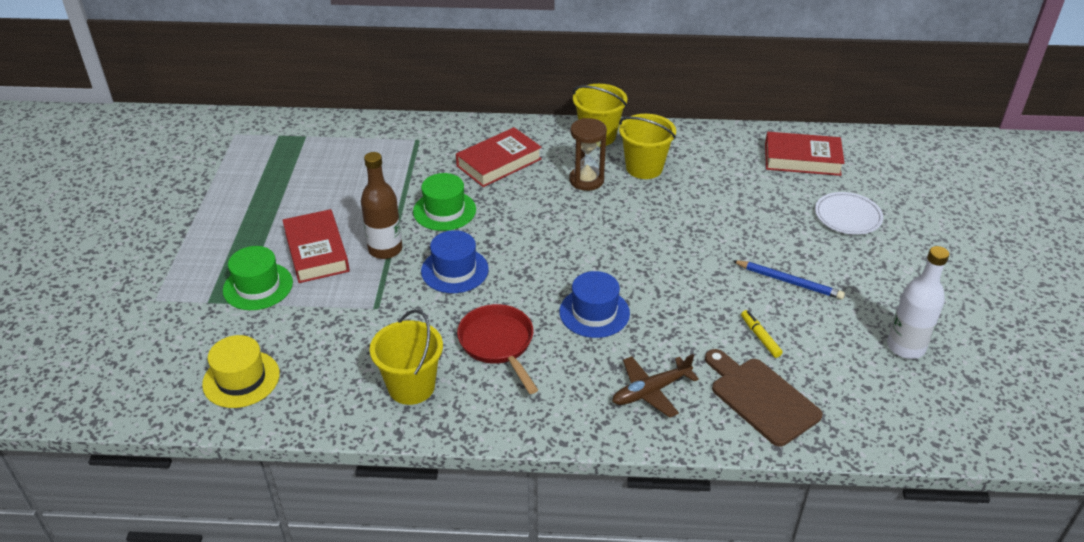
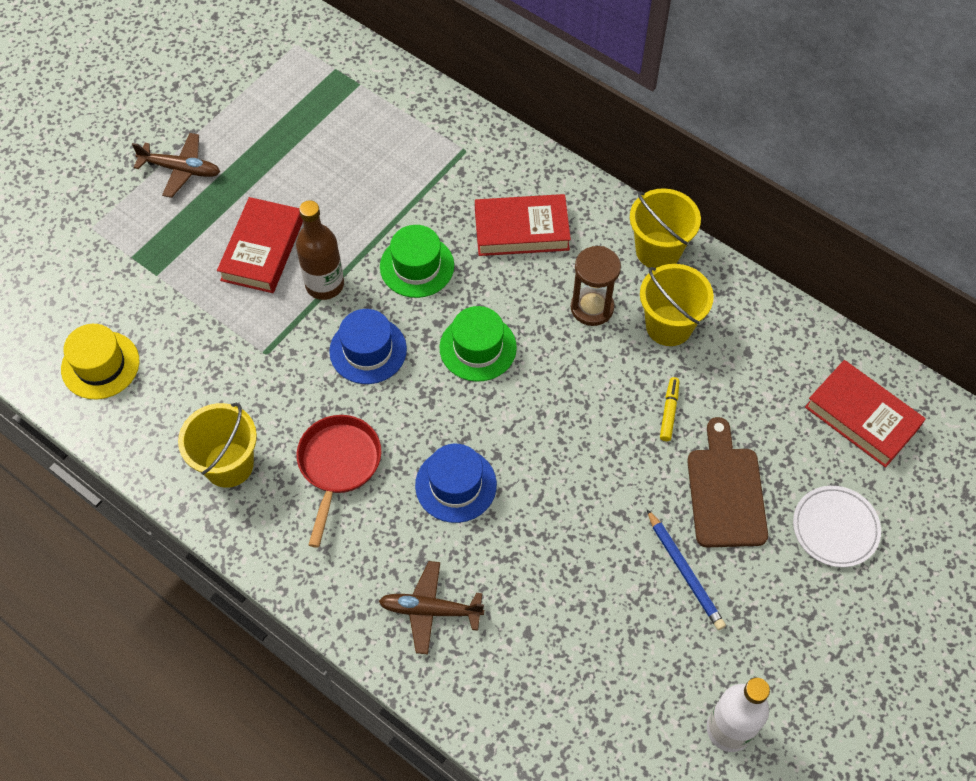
camera: 35 degrees right, 20 degrees up
green hat [223,246,293,310] -> green hat moved to [440,306,517,382]
brown cutting board [705,349,823,447] -> brown cutting board moved to [687,417,768,547]
yellow marker [741,310,783,358] -> yellow marker moved to [660,377,679,441]
none -> brown plane [132,133,220,198]

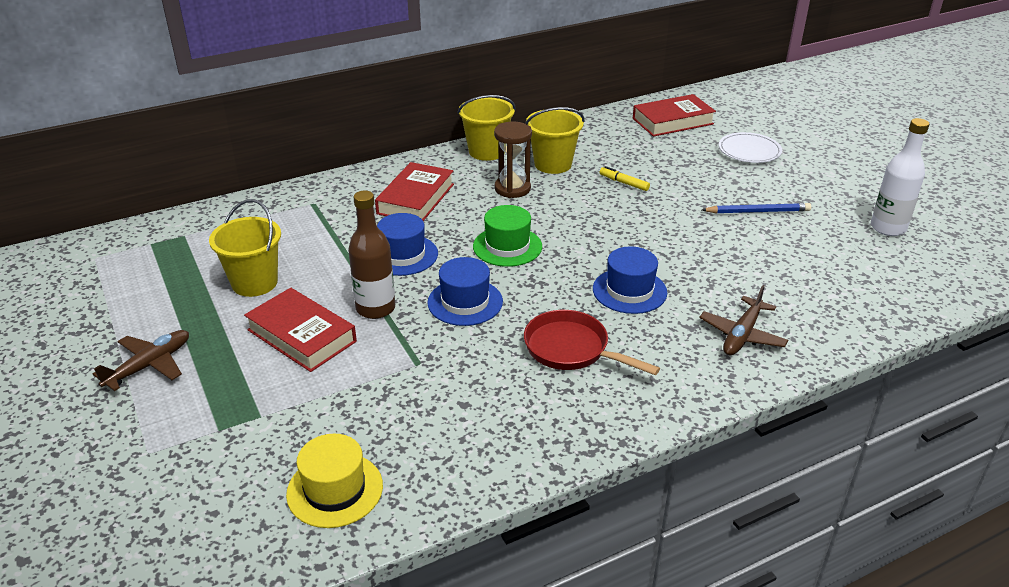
camera: 65 degrees left, 25 degrees down
yellow bucket [178,403,257,488] -> yellow bucket moved to [209,199,281,297]
green hat [380,225,454,298] -> blue hat [377,213,438,276]
brown cutting board [687,417,768,547] -> none

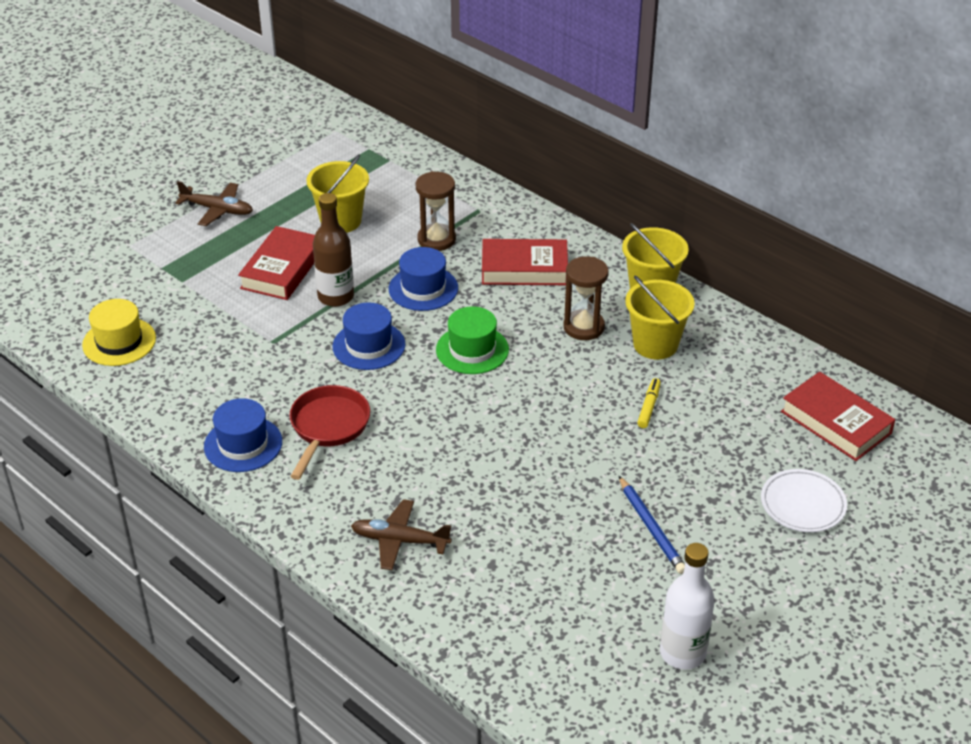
camera: 70 degrees right, 5 degrees up
blue hat [593,246,667,314] -> blue hat moved to [204,398,282,472]
none -> brown hourglass [416,171,456,251]

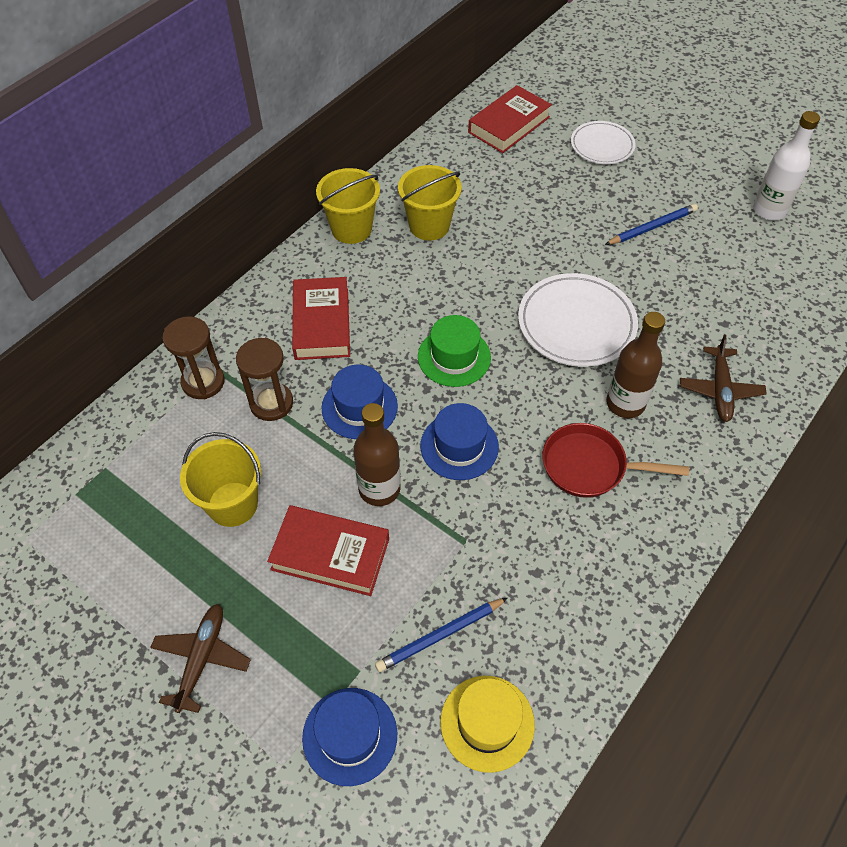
camera: 95 degrees left, 15 degrees up
blue hat [204,398,282,472] -> blue hat moved to [302,688,397,786]
brown hourglass [563,256,609,340] -> brown hourglass moved to [163,316,225,399]
yellow marker [637,378,661,428] -> none
none -> blue pencil [375,598,508,672]
none -> white plate [518,273,638,367]
none -> brown bottle [606,312,665,418]

